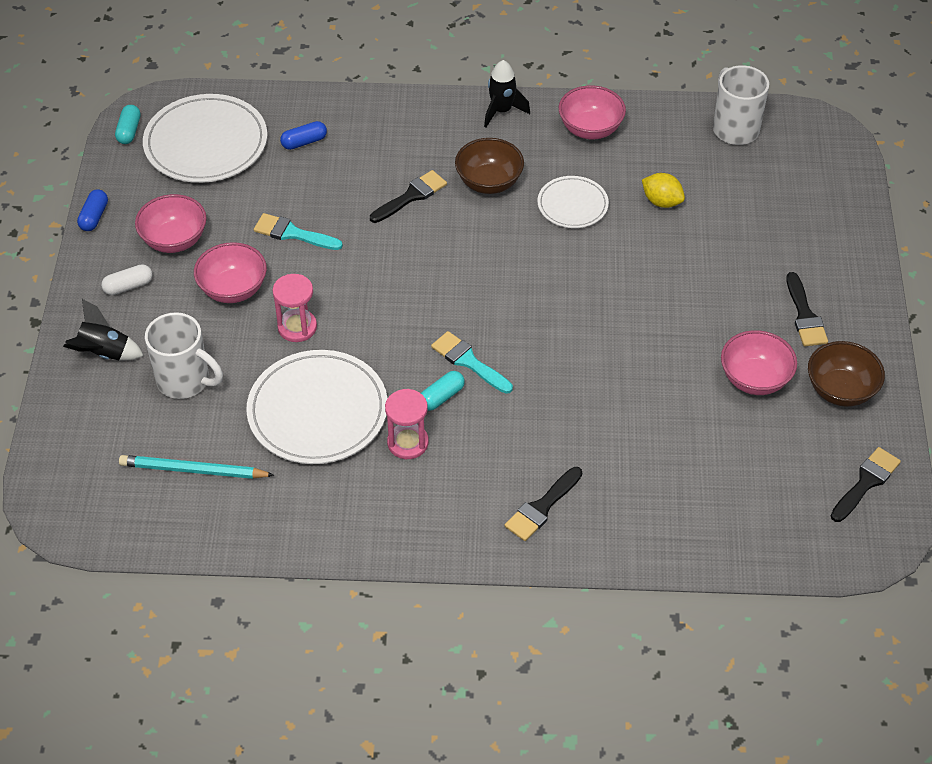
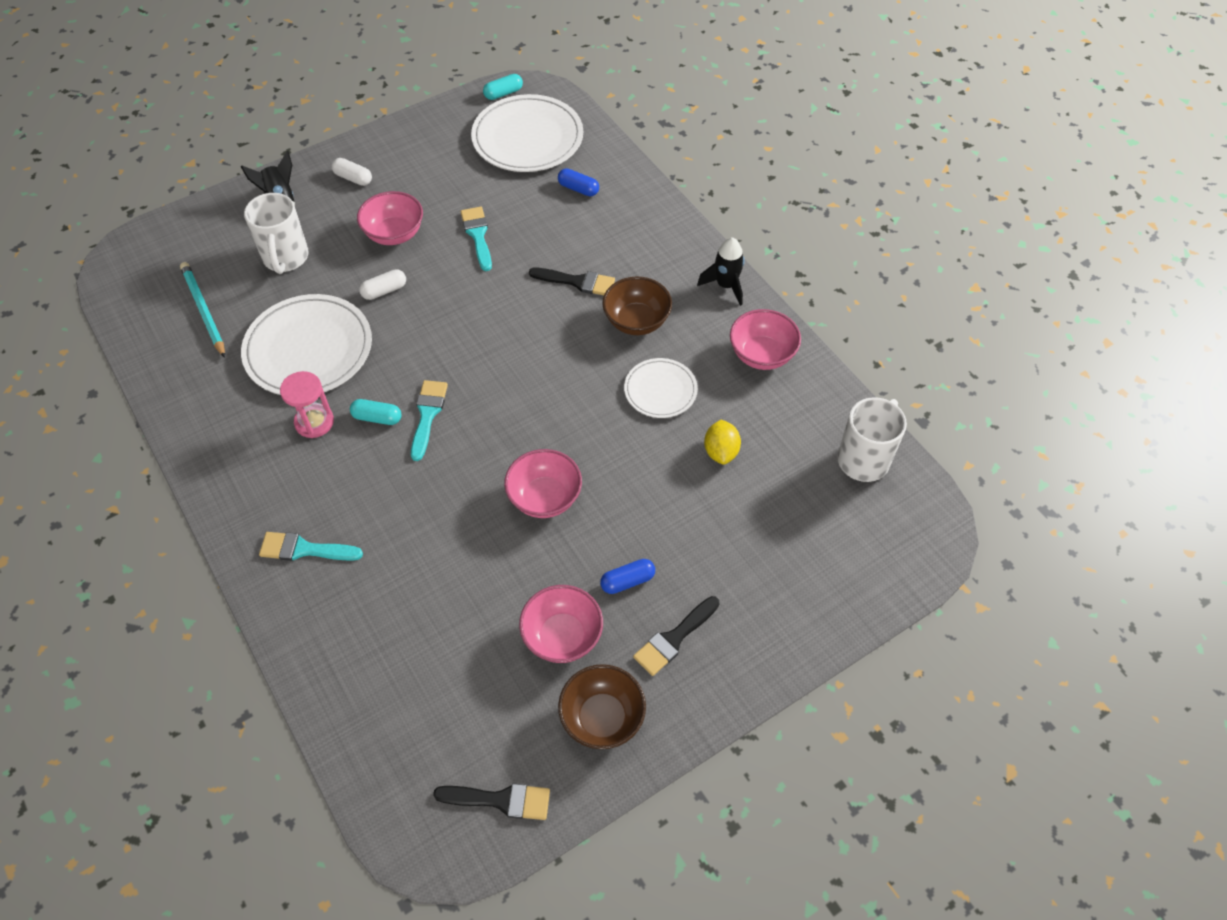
camera: 55 degrees right, 5 degrees up
blue capsule [77,190,108,231] -> blue capsule moved to [600,559,655,594]
pink bowl [135,194,207,253] -> pink bowl moved to [504,449,582,518]
pink hourglass [273,274,317,342] -> white capsule [359,269,406,300]
black brush [505,467,582,541] -> turquoise brush [259,532,363,561]

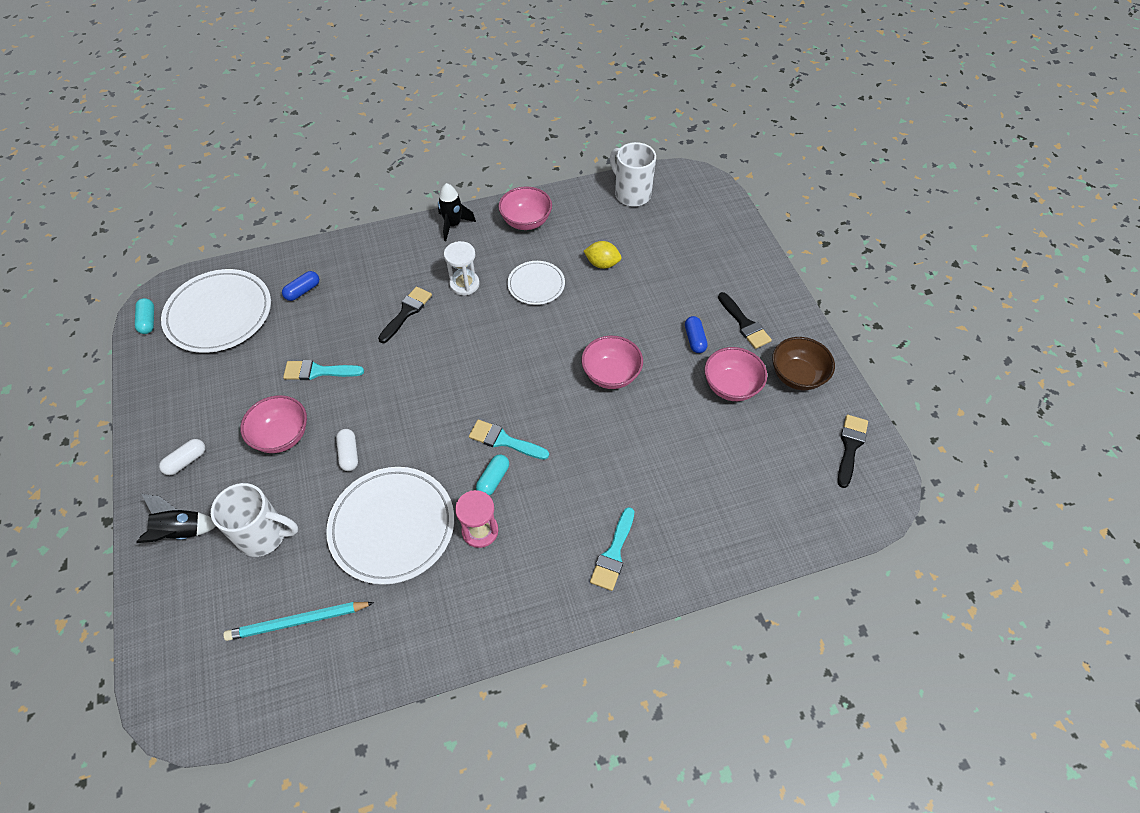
camera: 75 degrees left, 0 degrees up
brown bowl [602,276,672,335] -> white hourglass [444,241,480,295]

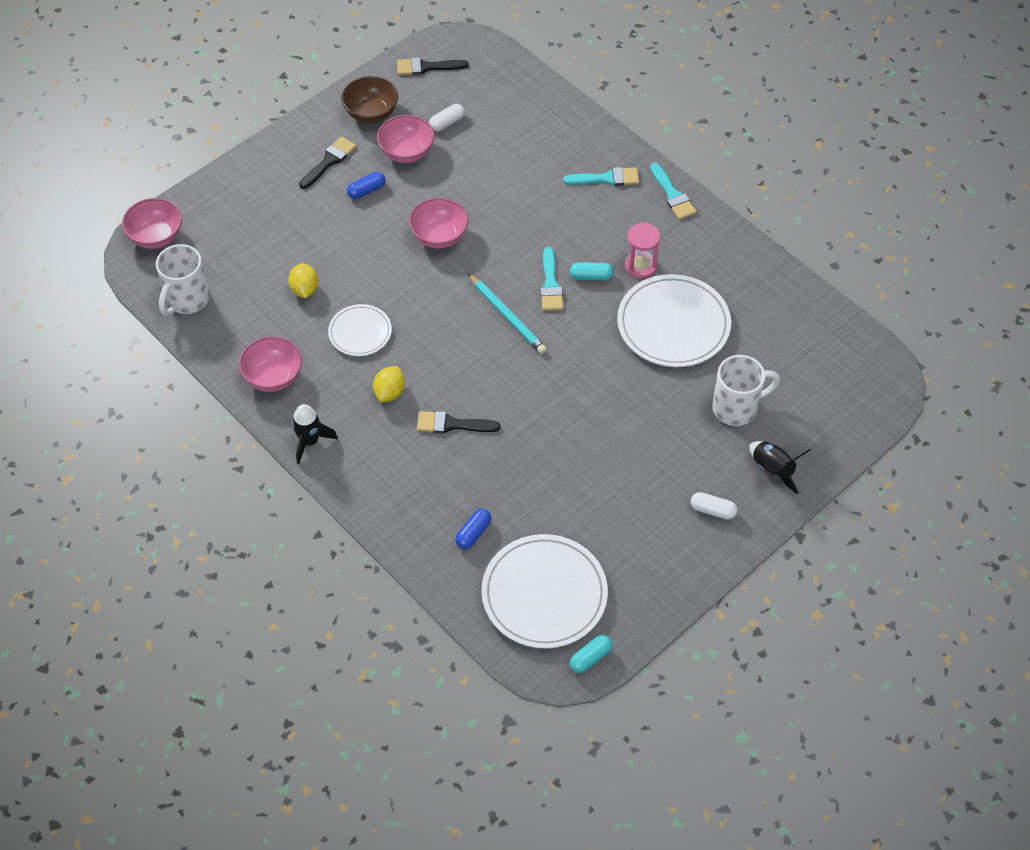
camera: 115 degrees left, 0 degrees up
white mug [211,483,298,557] -> white mug turned 90 degrees clockwise [712,355,780,426]
turquoise pencil [223,602,374,641] -> turquoise pencil moved to [468,273,547,354]
pink bowl [240,395,307,453] -> pink bowl moved to [122,198,182,249]
blue capsule [282,271,319,301] -> blue capsule turned 75 degrees counterclockwise [455,509,491,549]
turquoise brush [283,360,364,380] -> turquoise brush moved to [650,163,696,220]
white capsule [336,429,358,471] -> white capsule moved to [429,104,465,132]
white hourglass [444,241,480,295] -> yellow lemon [373,366,405,402]

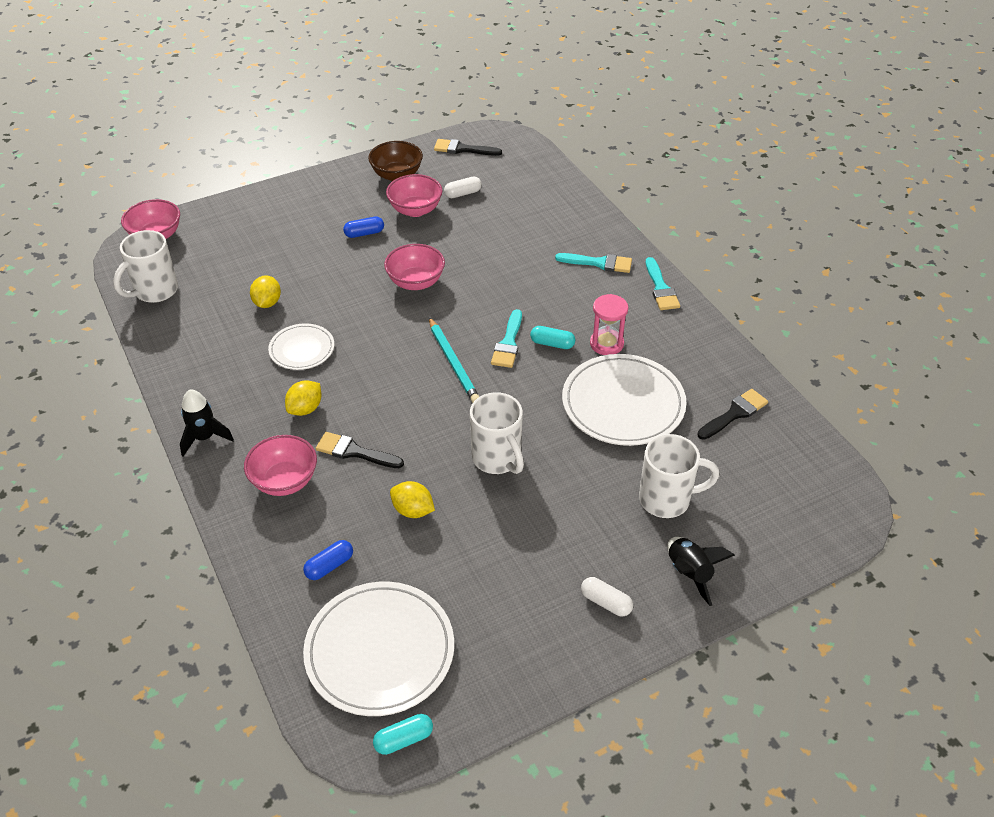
camera: 15 degrees right, 10 degrees down
pink bowl [239,336,302,392] -> pink bowl moved to [244,435,317,496]
black brush [299,137,356,189] -> black brush moved to [697,389,768,440]
none -> yellow lemon [390,481,435,518]
none -> white mug [470,392,524,474]

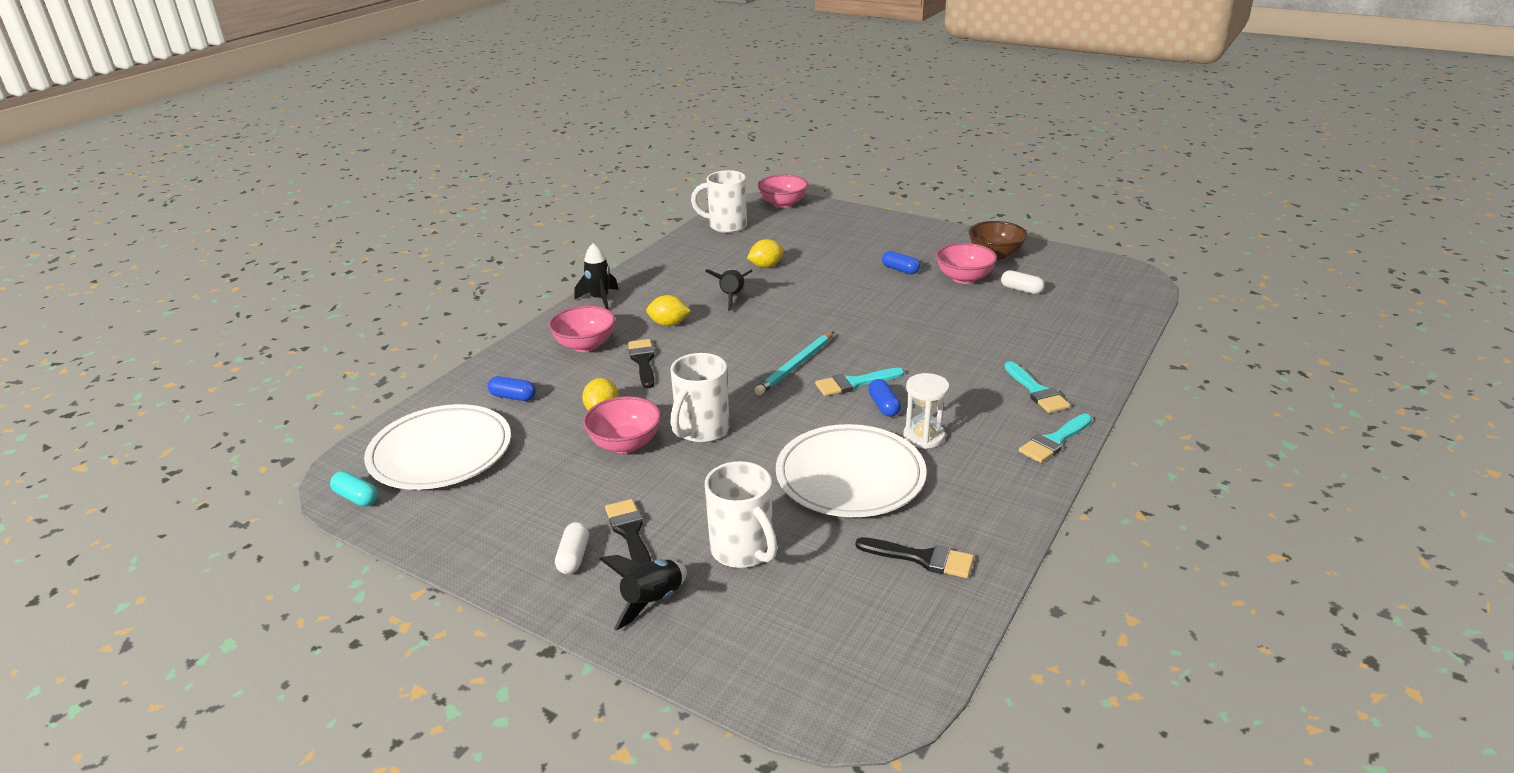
camera: 60 degrees right, 15 degrees down
white plate [268,323,334,370] -> black rocket [705,269,753,311]
pink bowl [384,244,445,290] -> pink bowl moved to [583,396,661,453]
black brush [434,139,502,156] -> black brush moved to [605,499,652,564]
turquoise capsule [530,326,575,349] -> blue capsule [868,379,901,417]
pink hourglass [590,294,628,355] -> white hourglass [903,373,949,449]

